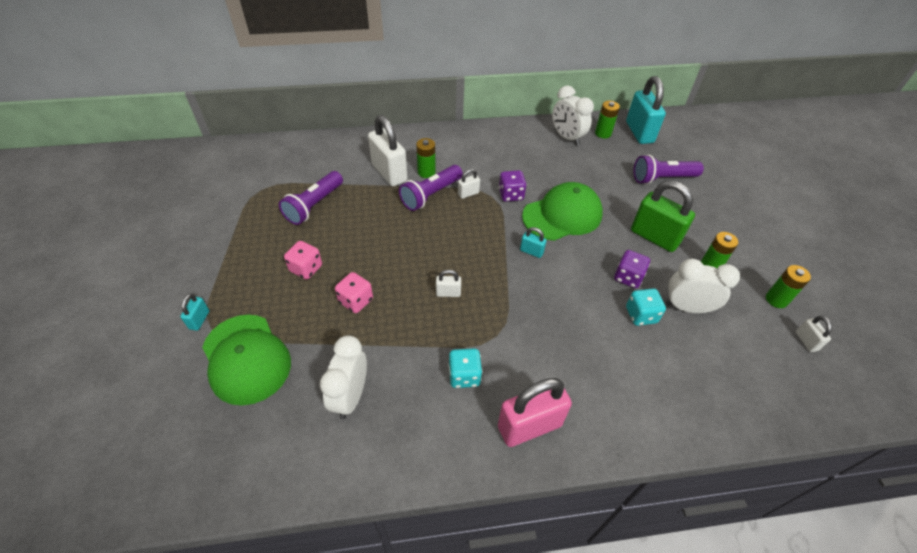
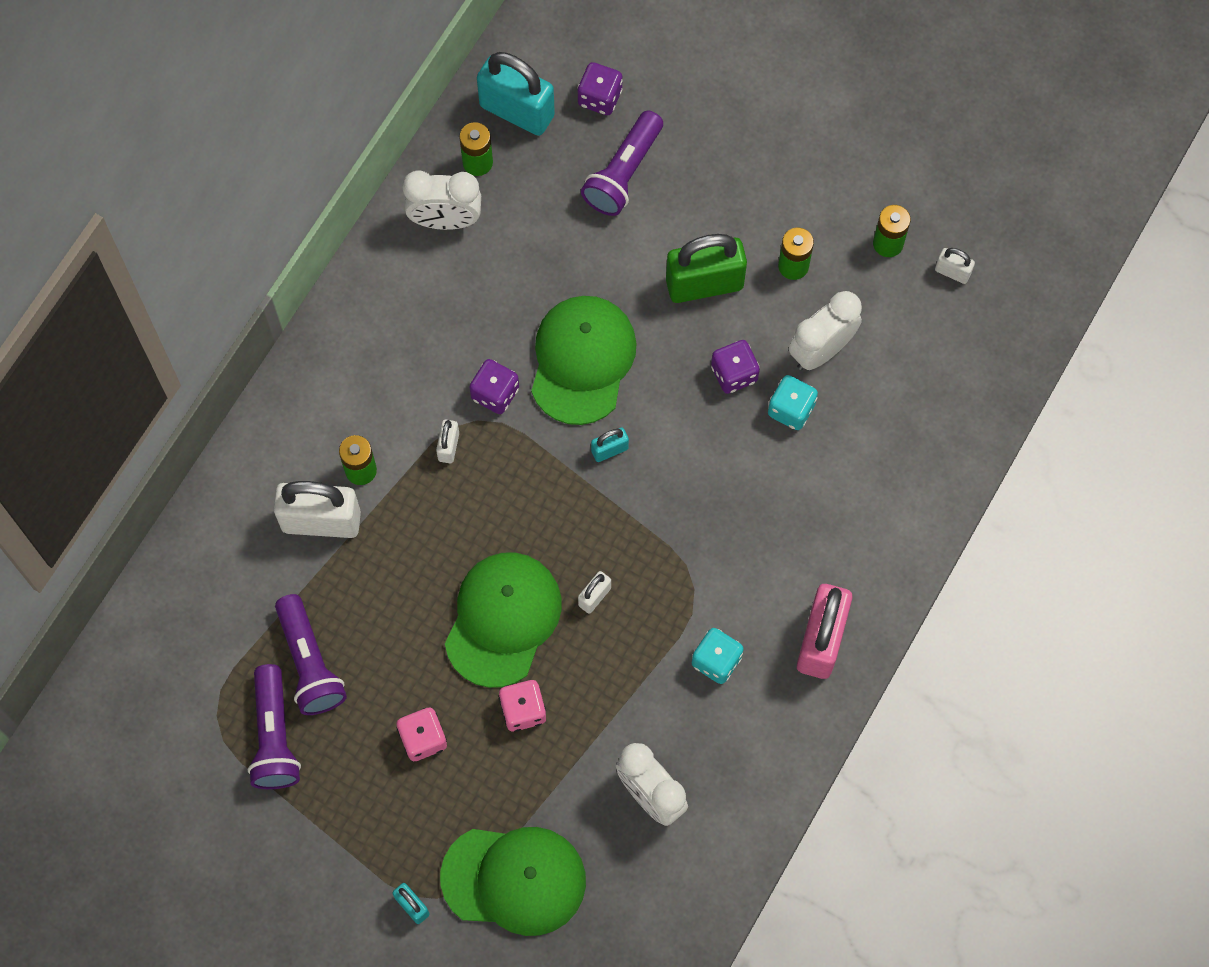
camera: 50 degrees left, 20 degrees up
purple flashlight [399,165,463,211] -> purple flashlight moved to [248,664,301,789]
none -> green cap [445,552,562,688]
none -> purple dice [577,62,623,115]

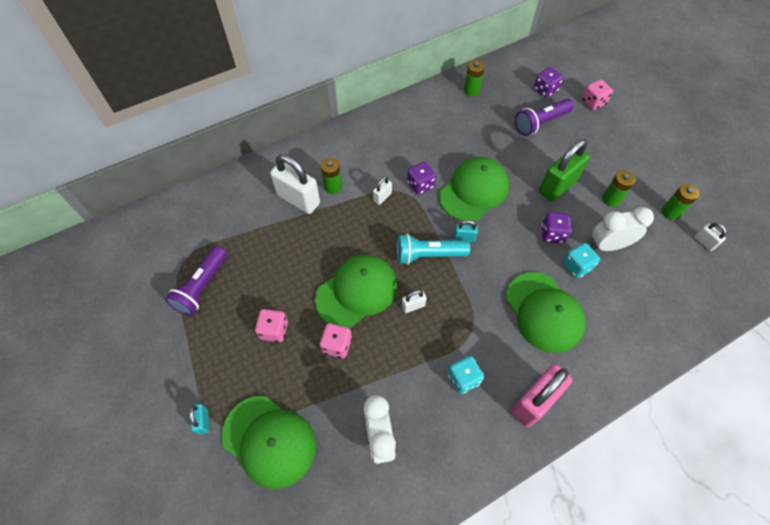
camera: 30 degrees right, 10 degrees down
purple flashlight [275,594,347,715] -> none
white clock [402,170,481,230] -> none
turquoise padlock [477,52,555,136] -> none
green padlock [666,234,747,303] -> green padlock turned 60 degrees counterclockwise [539,139,590,201]
none -> turquoise flashlight [397,233,470,265]
none -> green cap [506,272,586,353]
none -> pink dice [582,80,613,110]

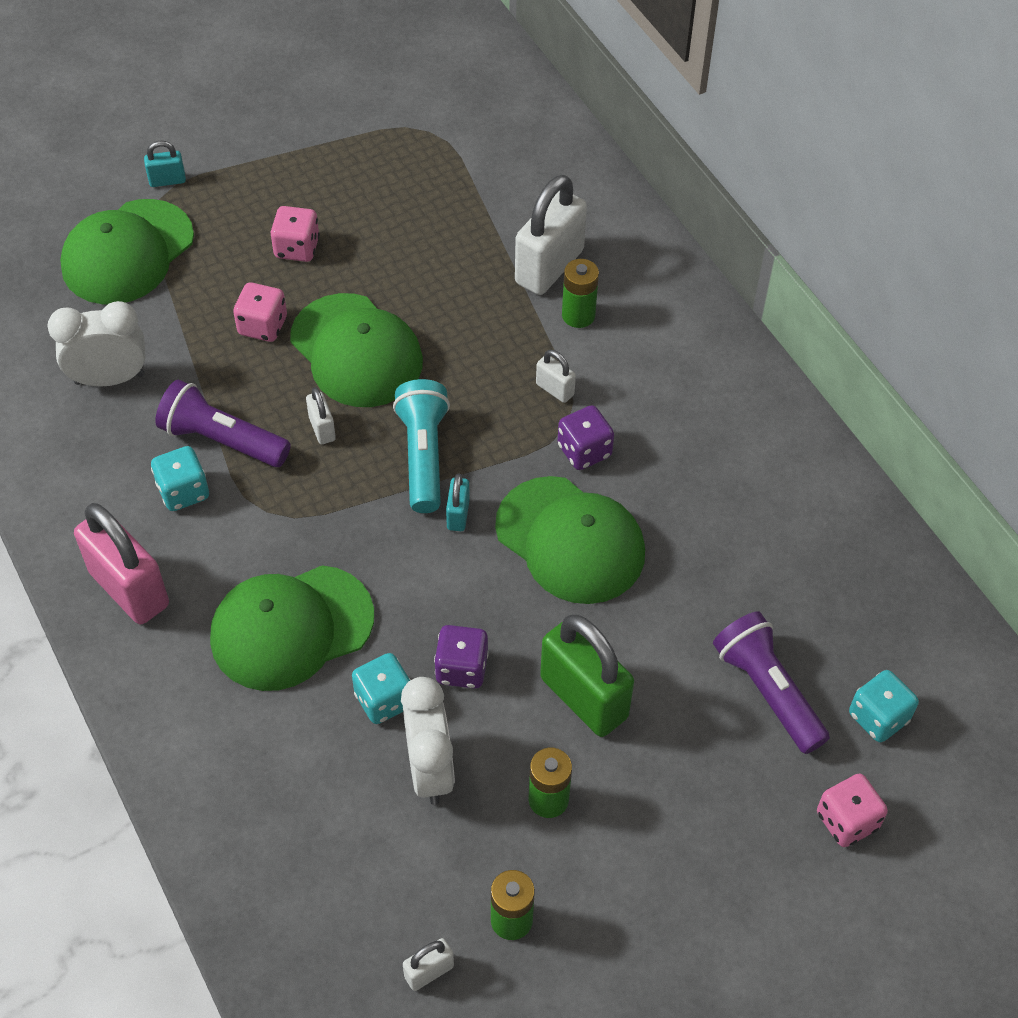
camera: 90 degrees right, 5 degrees down
purple flashlight [165,246,227,316] -> purple flashlight moved to [155,380,291,467]
green battery [464,60,485,96] -> none
purple dice [534,67,563,98] -> turquoise dice [849,670,919,742]

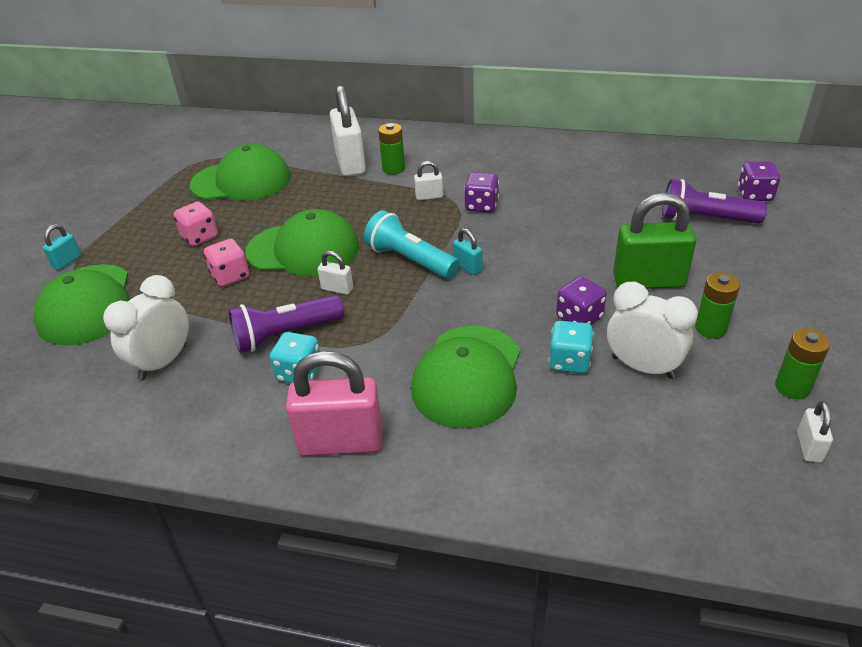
camera: 45 degrees left, 15 degrees down
green cap [495,476,645,604] -> green cap moved to [190,144,291,200]
pink dice [817,773,888,847] -> none
turquoise dice [849,670,919,742] -> purple dice [738,161,780,201]

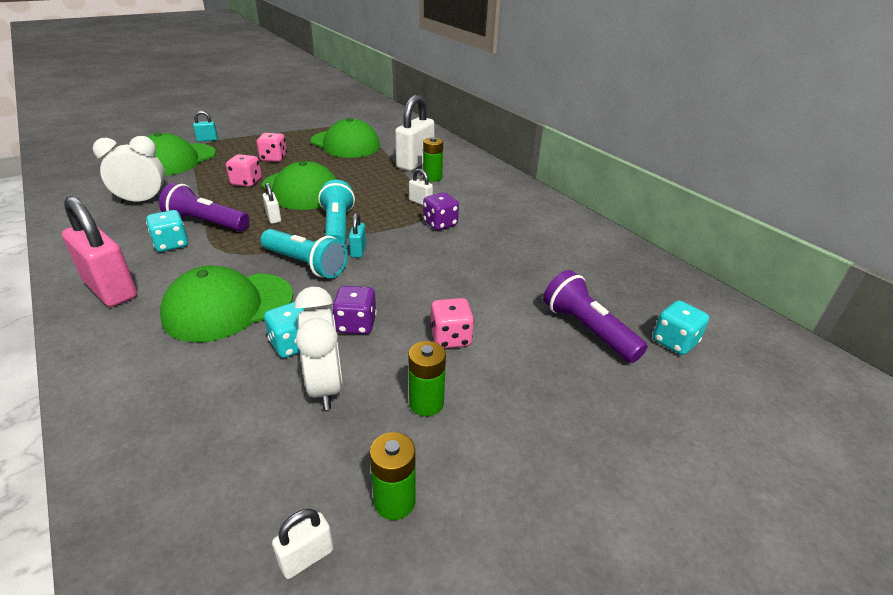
camera: 40 degrees right, 5 degrees down
green padlock [613,193,696,289] -> pink dice [430,298,474,348]
purple dice [738,161,780,201] -> turquoise dice [653,300,709,355]
none -> turquoise flashlight [260,229,348,278]

